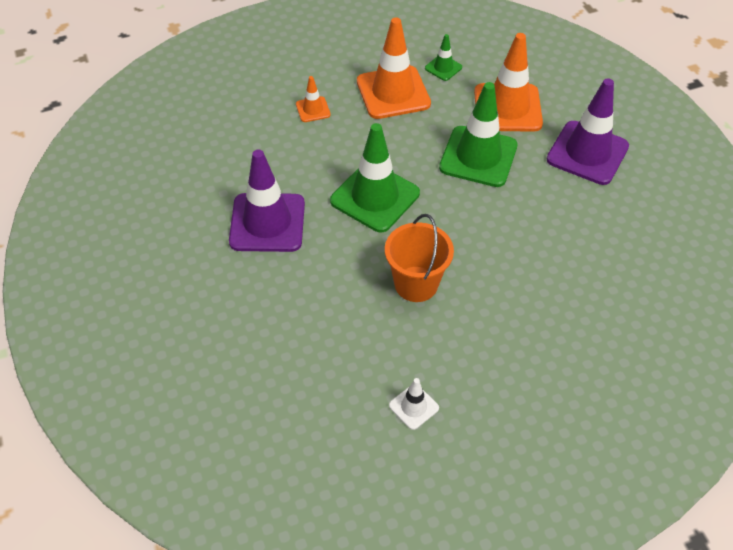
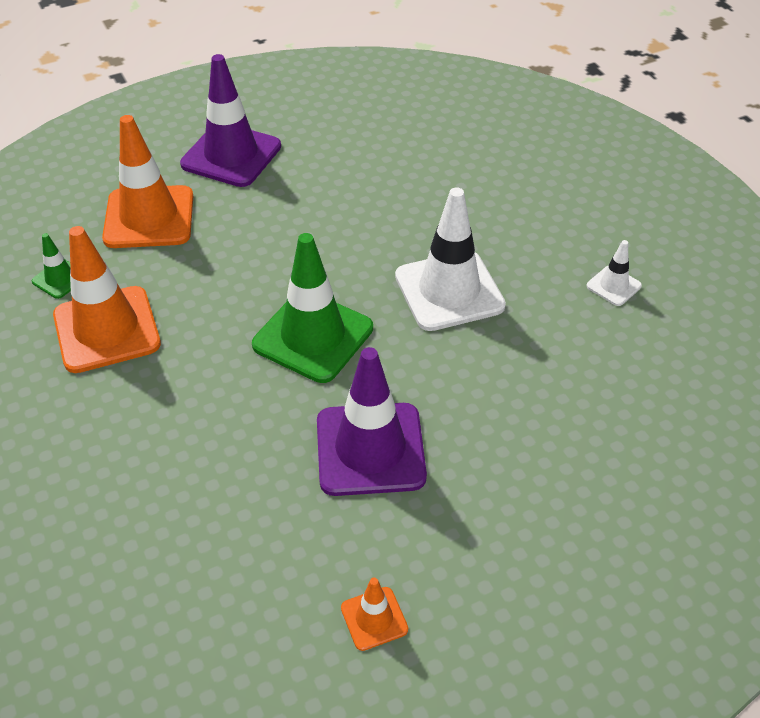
camera: 95 degrees left, 5 degrees down
orange traffic cone [296,76,331,122] -> orange traffic cone moved to [341,578,408,651]
orange bucket [385,214,454,302] -> white traffic cone [395,187,506,331]
green traffic cone [439,82,518,187] -> none

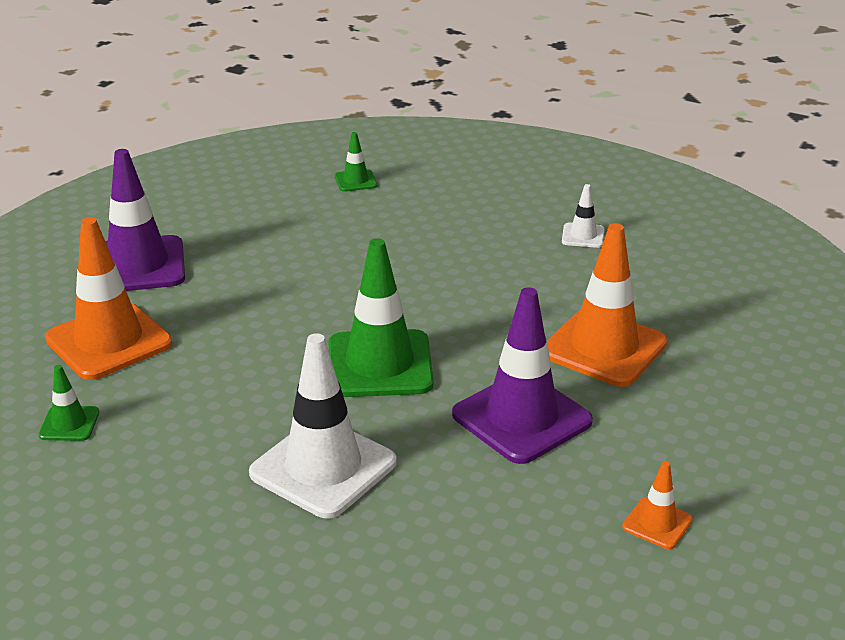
camera: 35 degrees left, 15 degrees down
orange traffic cone [53,226,161,373] -> orange traffic cone moved to [547,223,668,387]
white traffic cone [395,187,506,331] -> white traffic cone moved to [249,333,397,519]
none -> green traffic cone [335,132,377,192]

